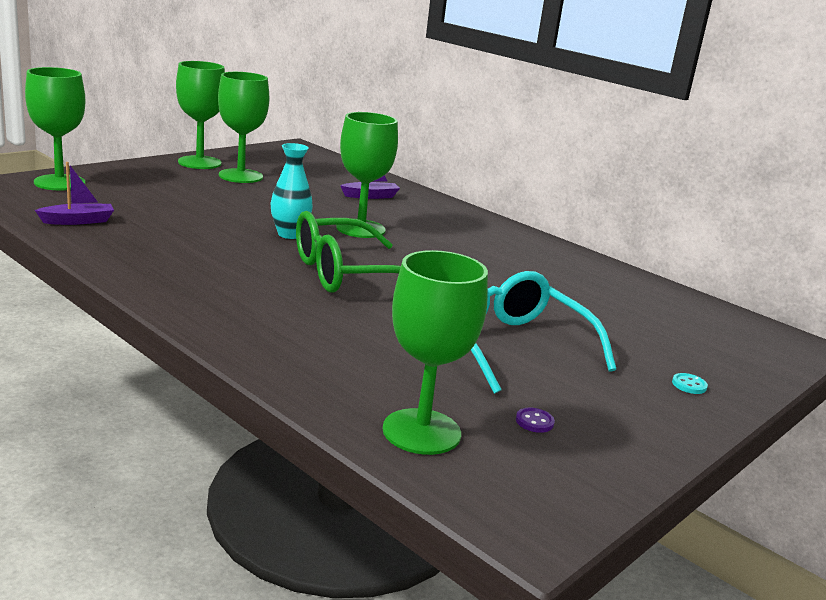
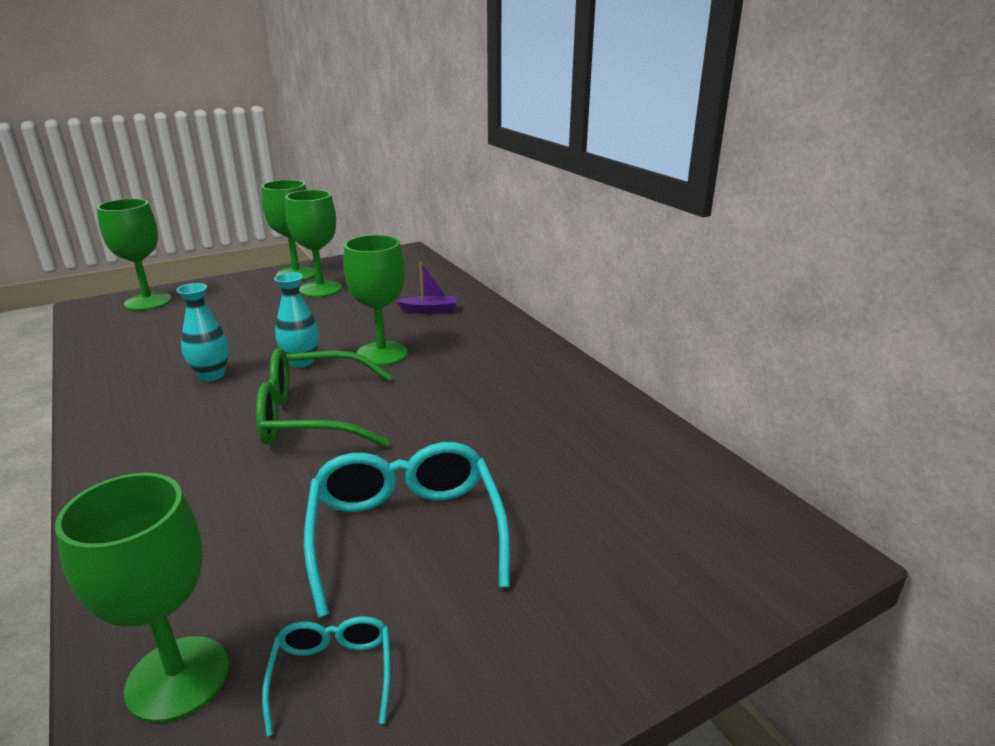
camera: 20 degrees right, 5 degrees up
purple boat [35,162,114,225] -> none
purple button [516,408,555,433] -> turquoise glasses [262,616,390,736]
turquoise button [672,373,708,394] -> none
none -> turquoise vase [177,283,229,382]

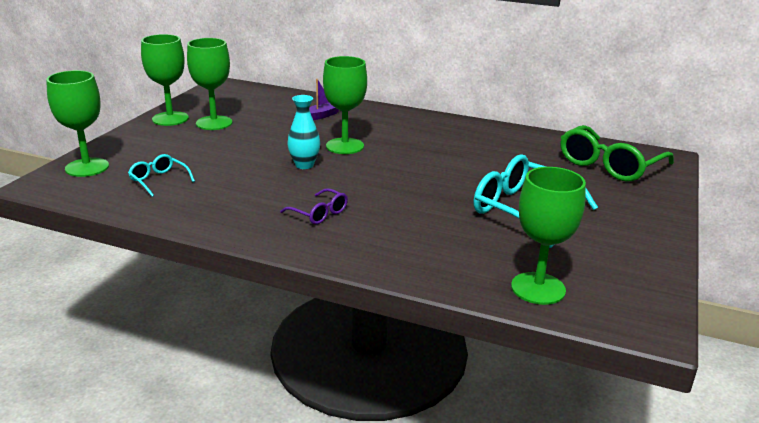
camera: 40 degrees left, 0 degrees up
turquoise vase [177,283,229,382] -> none
green glasses [256,348,392,447] -> green glasses moved to [560,125,674,182]
turquoise glasses [262,616,390,736] -> turquoise glasses moved to [128,154,195,197]
none -> purple glasses [280,188,348,224]

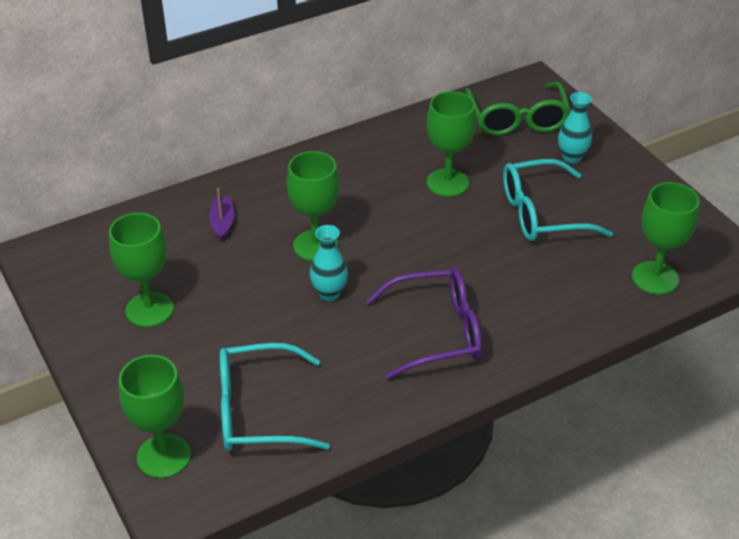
camera: 50 degrees left, 15 degrees up
turquoise glasses [128,154,195,197] -> turquoise glasses [220,343,330,451], size x1.98
green goblet [141,34,189,126] -> green goblet moved to [427,91,476,197]
purple glasses [280,188,348,224] -> purple glasses [366,268,482,380], size x1.98
none -> turquoise vase [558,92,592,163]

